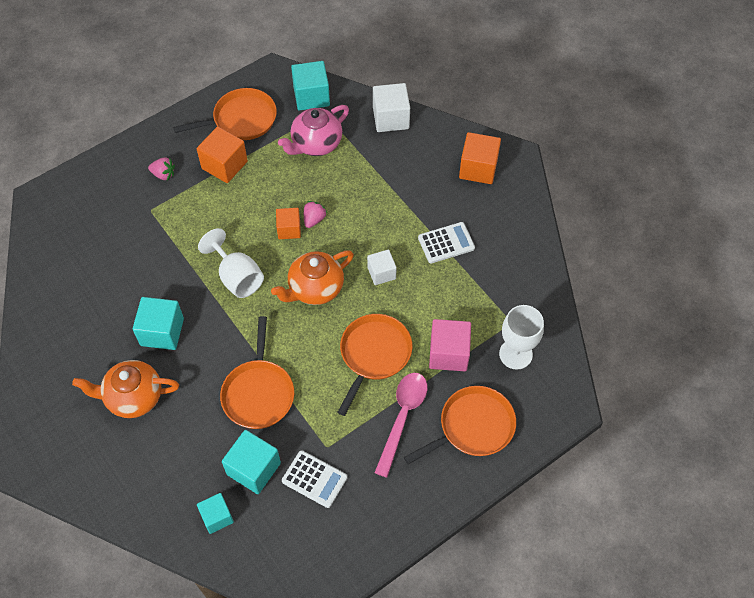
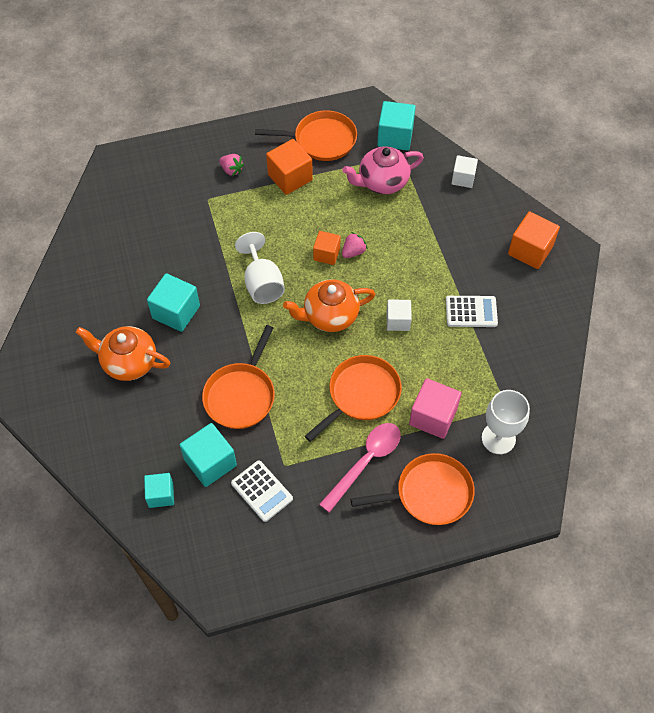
camera: 20 degrees right, 0 degrees up
white cube [373,83,410,132] -> white cube [451,155,478,188], size x0.64

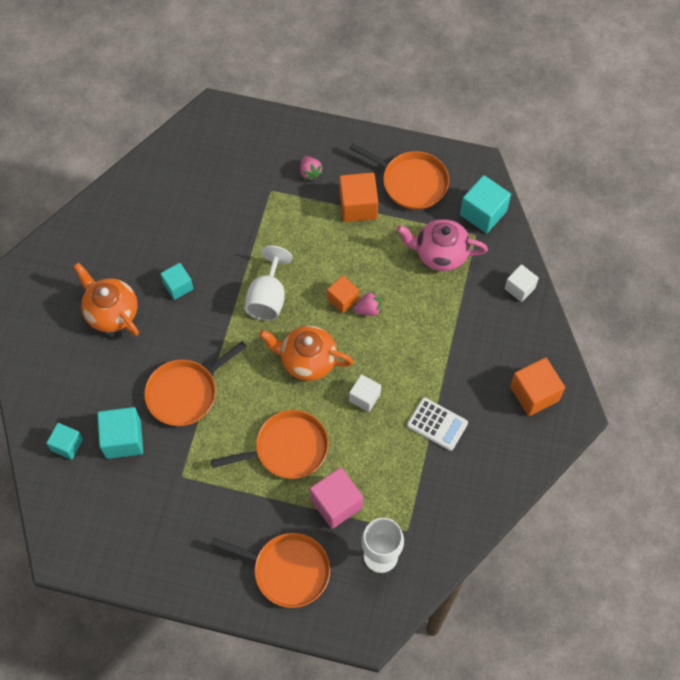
camera: 30 degrees right, 5 degrees up
turquoise cube [147,273,200,332] -> turquoise cube [160,263,193,300], size x0.64
white calculator [231,460,293,522] -> none
pink spoon [319,423,401,513] -> none

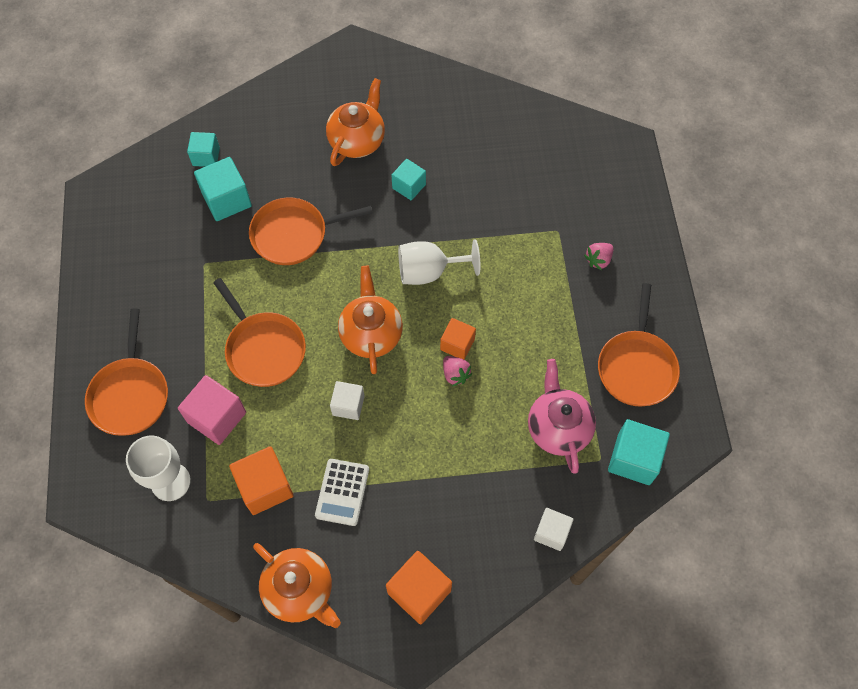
camera: 70 degrees right, 0 degrees up
orange pan [144,341,247,426] -> orange pan turned 45 degrees counterclockwise [249,198,373,265]
orange cube [339,172,378,222] -> orange cube moved to [229,446,294,515]
none -> orange teapot [253,543,341,628]

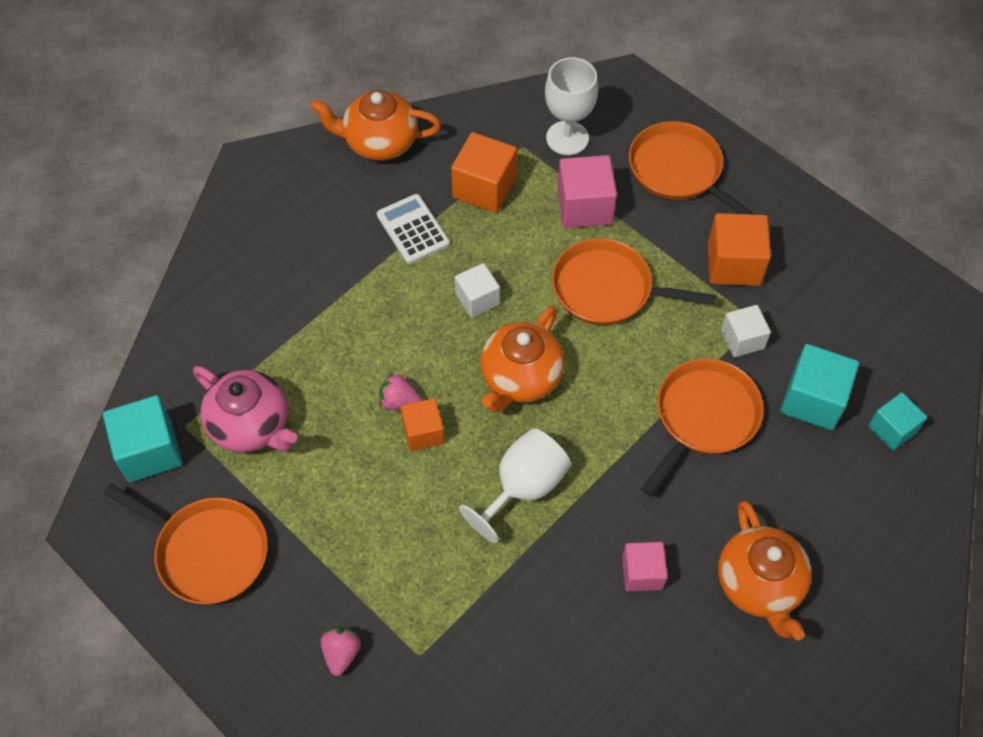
camera: 140 degrees right, 5 degrees down
orange teapot [338,266,403,374] -> orange teapot turned 75 degrees clockwise [480,306,565,413]
orange cube [386,551,452,624] -> orange cube moved to [708,213,771,286]
turquoise cube [391,159,426,200] -> pink cube [622,542,667,591]
white cube [534,508,574,551] -> white cube moved to [721,305,771,357]
orange pan [598,283,680,407] -> orange pan turned 150 degrees clockwise [103,484,268,604]

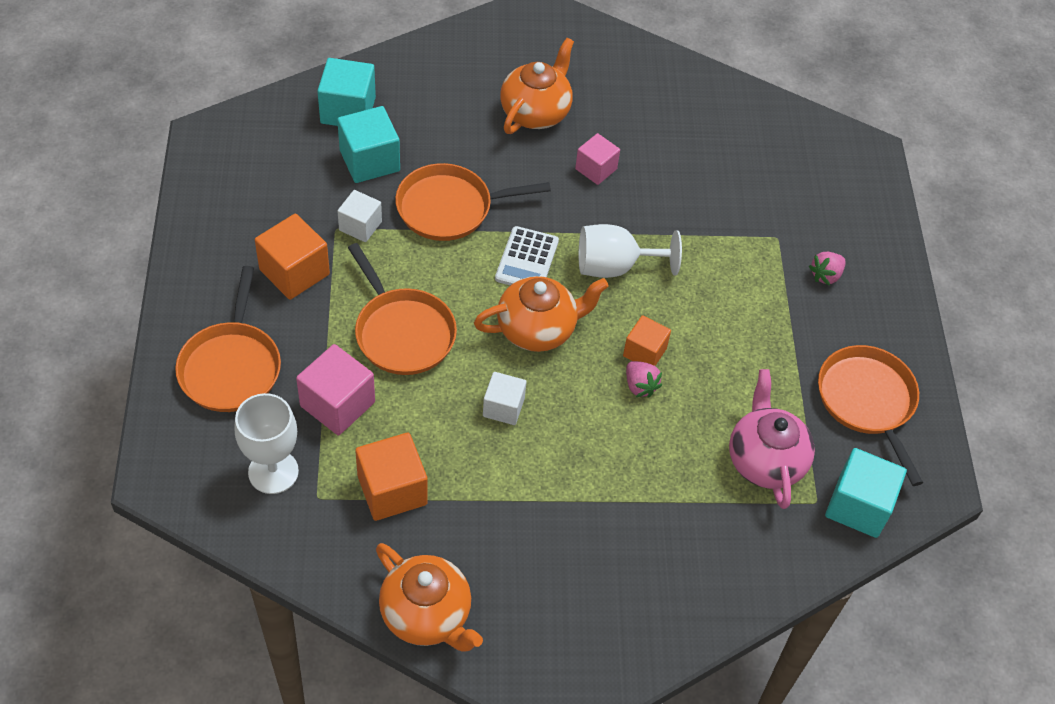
camera: 140 degrees left, 5 degrees down
white calculator [377,194,450,264] -> white calculator moved to [495,226,559,285]
turquoise cube [868,392,927,451] -> turquoise cube [317,58,376,126], size x1.56

